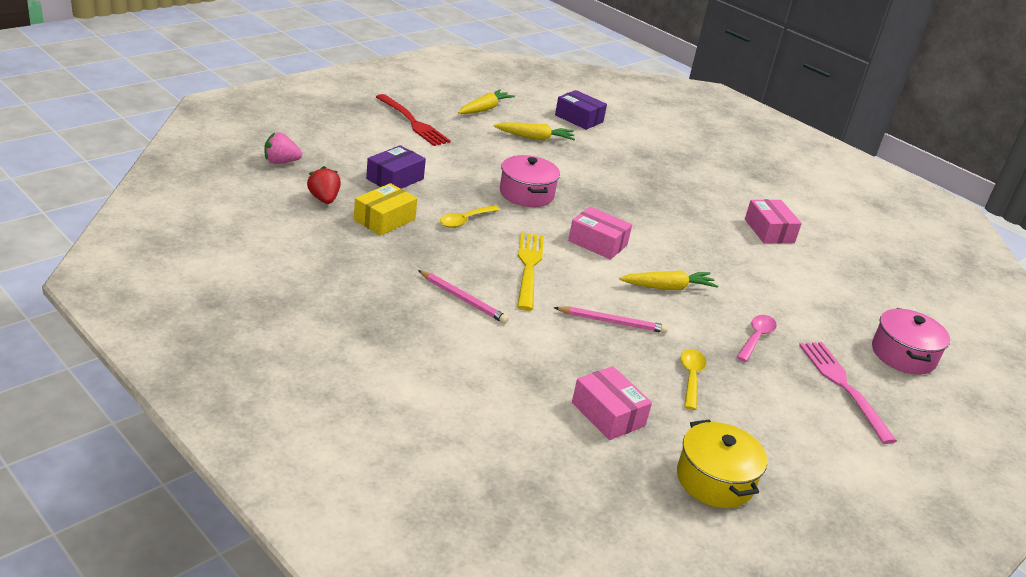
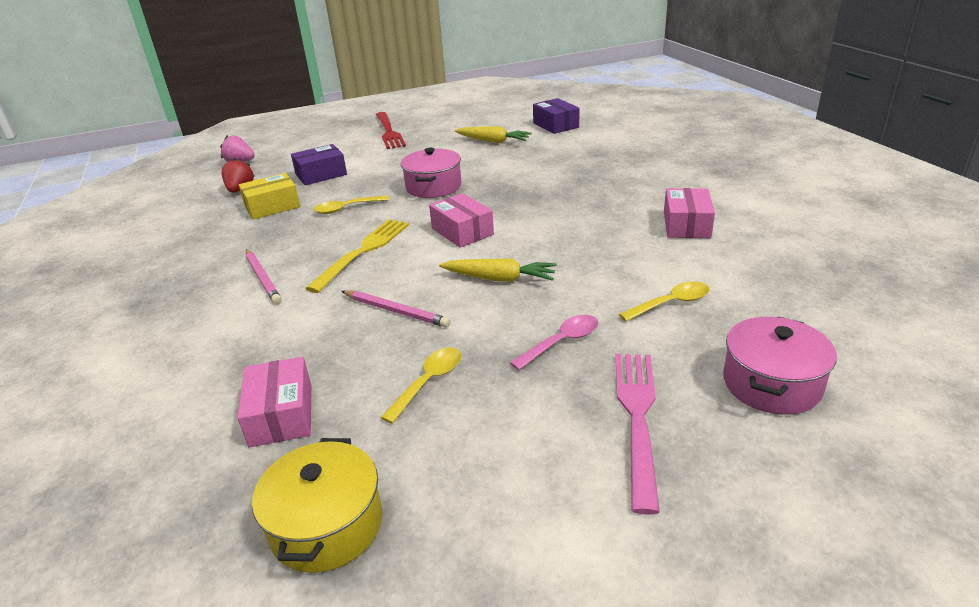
camera: 30 degrees right, 0 degrees up
yellow carrot [458,90,515,114] -> none
none -> yellow spoon [619,281,709,321]

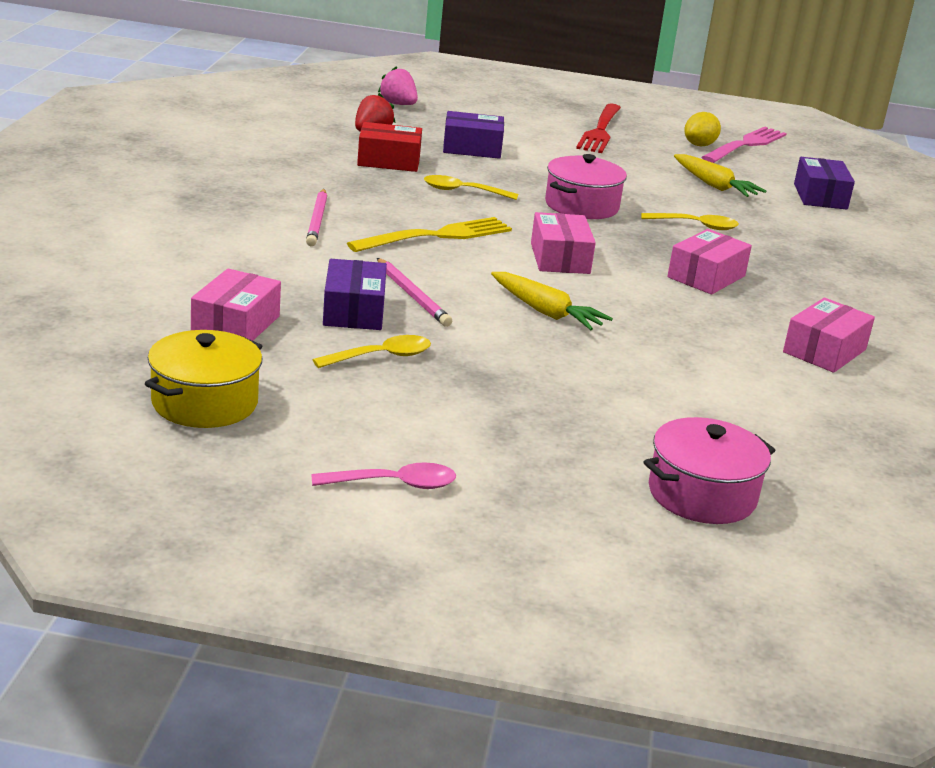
camera: 25 degrees right, 5 degrees down
yellow box [239,173,300,220] -> red box [357,122,422,172]
pink spoon [510,315,598,370] -> pink spoon moved to [311,462,456,489]
pink fork [615,354,660,515] -> pink fork moved to [702,127,787,163]
yellow spoon [619,281,709,321] -> yellow spoon moved to [641,213,739,230]
none -> purple box [323,259,387,330]
none -> pink box [667,229,752,294]
none -> yellow lemon [684,112,721,146]

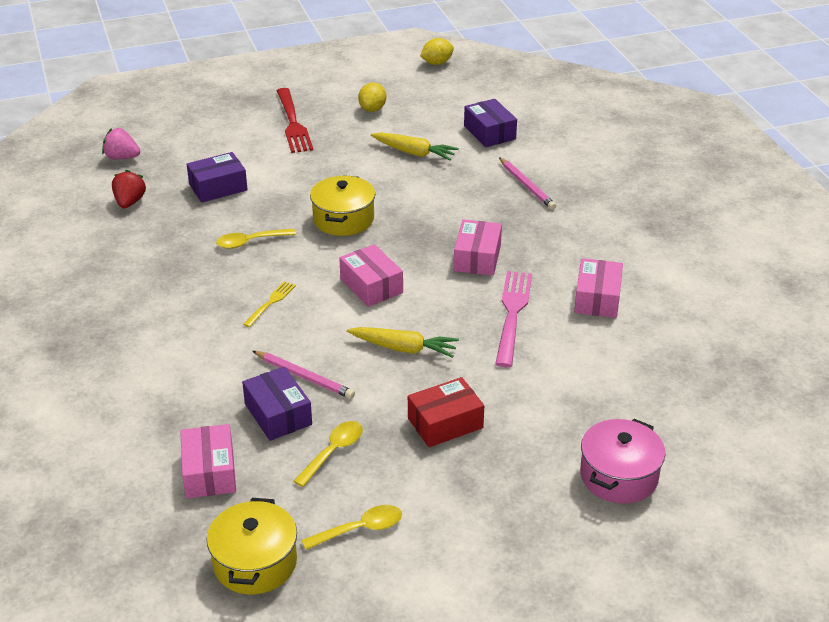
camera: 25 degrees left, 10 degrees up
pink pencil [306,189,327,246] -> pink pencil moved to [499,157,556,210]
pink spoon [311,462,456,489] -> none
yellow fork [347,217,512,252] -> yellow fork [243,281,296,327], size x0.53
red box [357,122,422,172] -> red box moved to [408,377,484,447]
pink pot [545,154,627,219] -> yellow pot [310,175,375,236]
yellow spoon [641,213,739,230] -> yellow spoon moved to [301,505,402,550]
pink fork [702,127,787,163] -> pink fork moved to [495,271,532,367]
none -> yellow lemon [420,38,454,65]

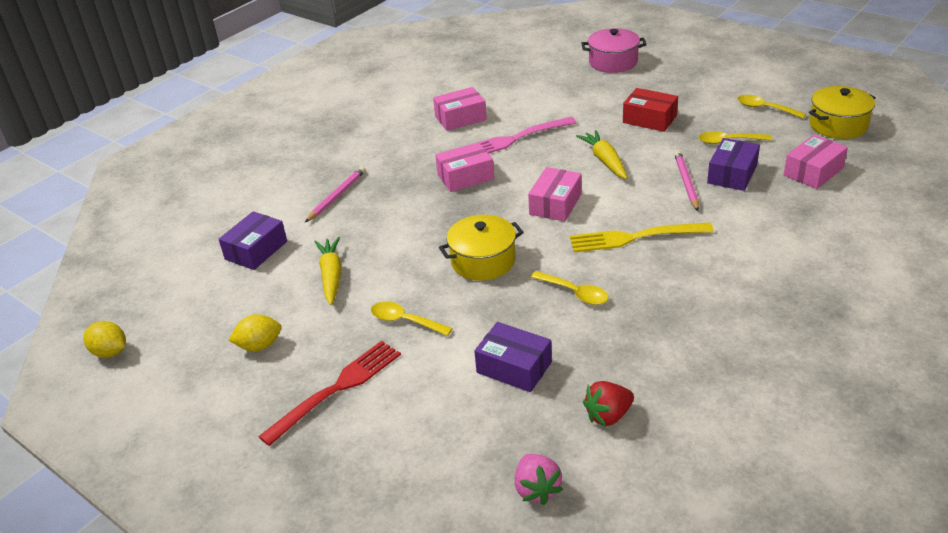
camera: 120 degrees left, 0 degrees up
yellow fork [243,281,296,327] -> yellow fork [570,222,714,252], size x1.89
none -> yellow spoon [371,301,453,336]

